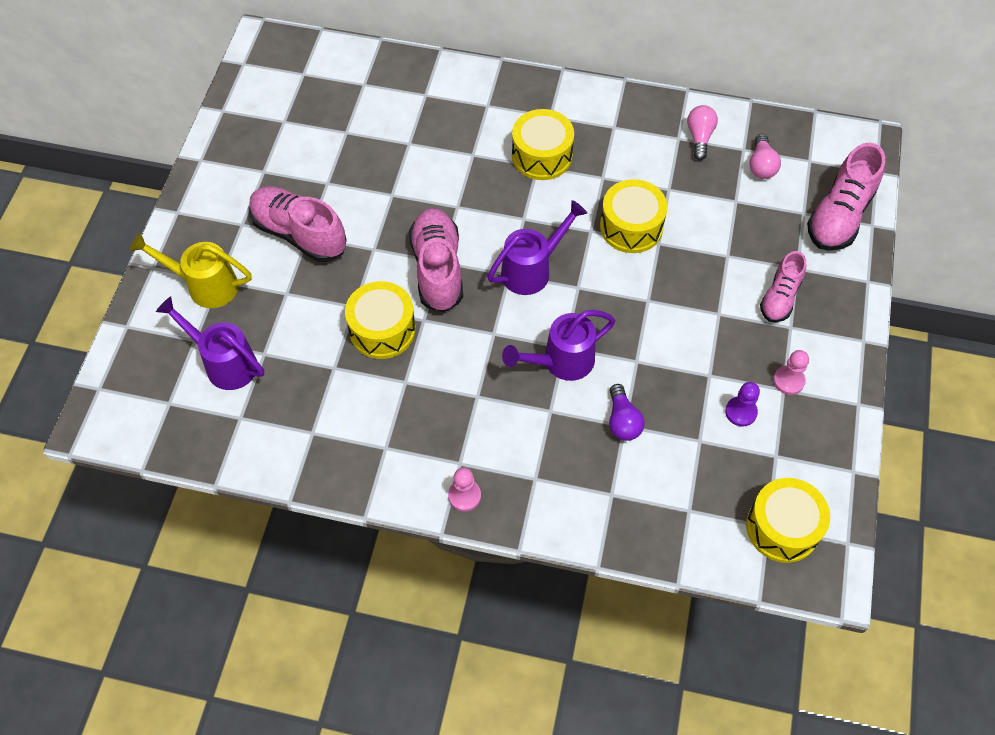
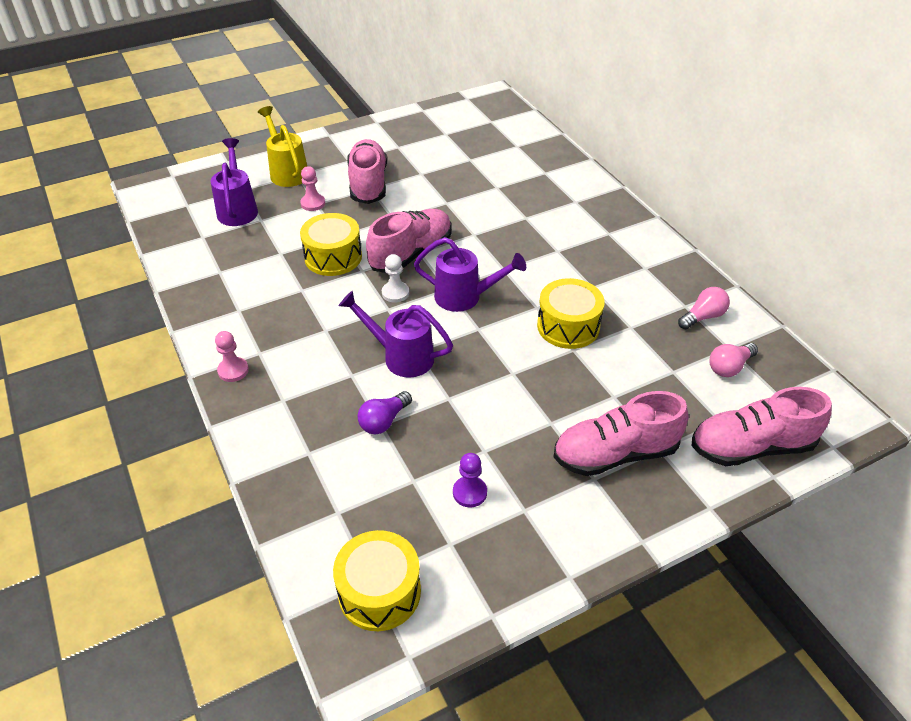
camera: 50 degrees right, 15 degrees down
yellow drum [512,109,574,180] -> none
pink shoe [760,251,806,322] -> pink shoe [554,391,689,476], size x1.61
pink pawn [773,350,809,395] -> pink pawn moved to [300,166,325,211]
none -> white pawn [382,254,409,303]

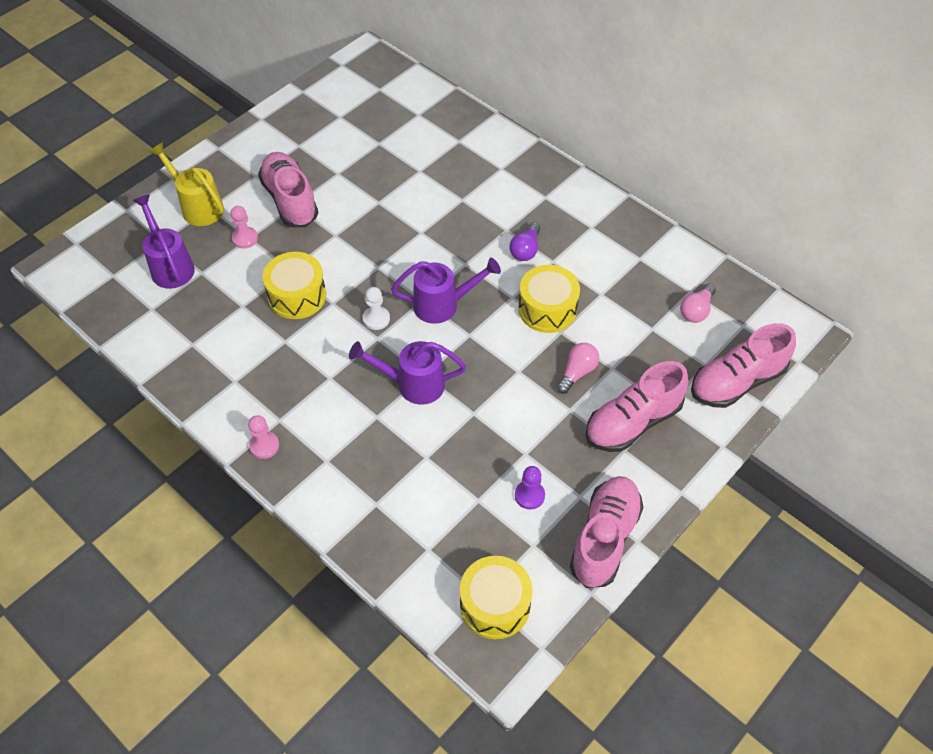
camera: 20 degrees left, 10 degrees up
purple light bulb [358,391,412,434] -> purple light bulb moved to [510,222,540,261]
pink shoe [366,209,451,273] -> pink shoe moved to [570,476,644,588]
pink light bulb [678,287,730,329] -> pink light bulb moved to [556,343,599,394]

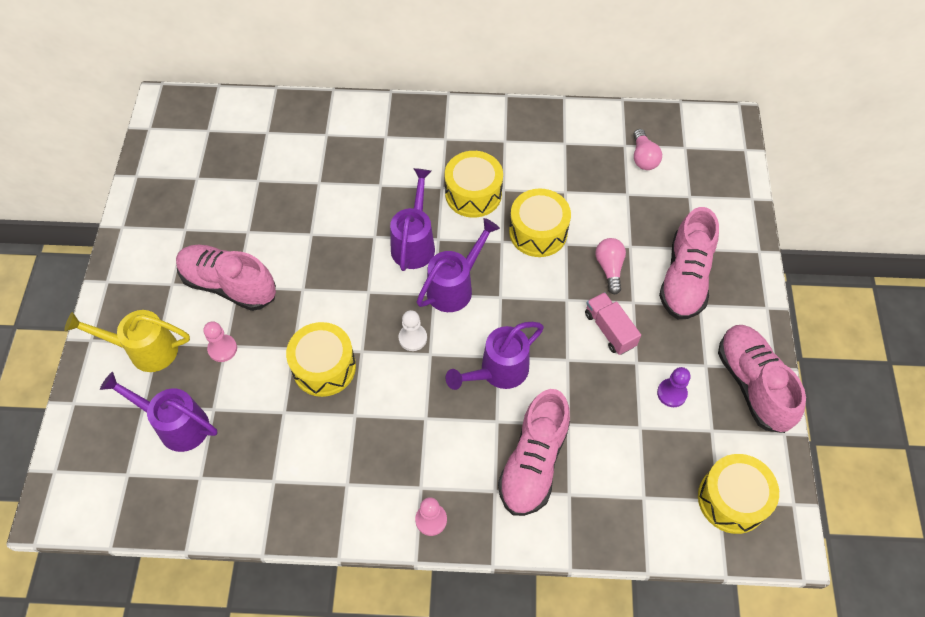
camera: 40 degrees left, 5 degrees up
purple light bulb [510,222,540,261] -> yellow drum [445,151,503,218]
pink shoe [691,323,796,408] -> pink shoe moved to [498,389,570,516]
none -> purple watering can [390,168,435,271]
none -> pink truck [585,292,641,355]

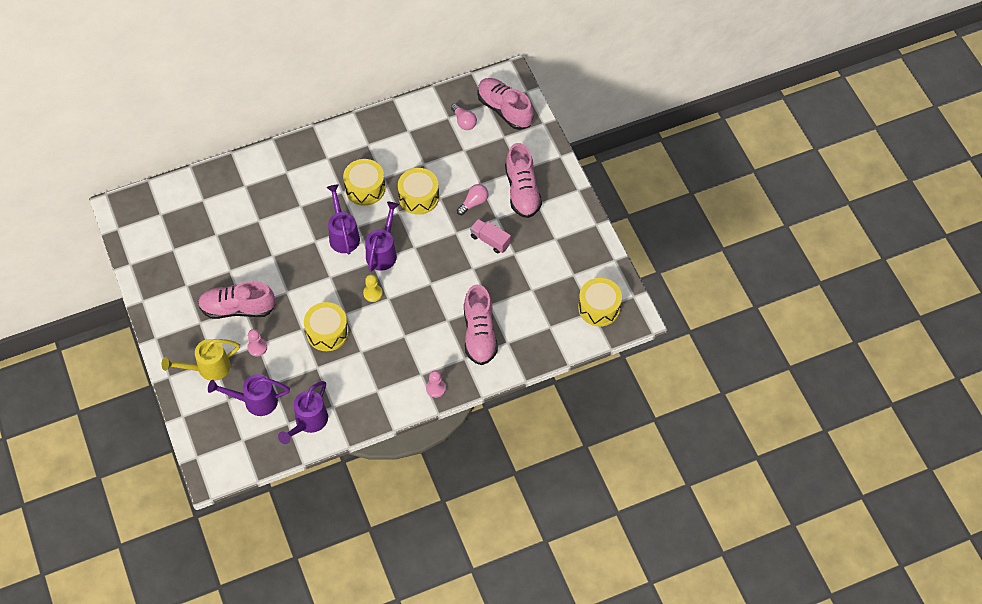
camera: 25 degrees left, 0 degrees up
white pawn [398,310,427,351] -> yellow pawn [363,274,383,302]
purple watering can [446,322,544,390] -> purple watering can moved to [278,381,328,444]
pink light bulb [595,238,626,295] -> pink light bulb turned 75 degrees clockwise [457,184,489,215]
purple pawn [657,367,690,407] -> none
pink shoe [718,325,806,433] -> pink shoe moved to [477,78,534,130]

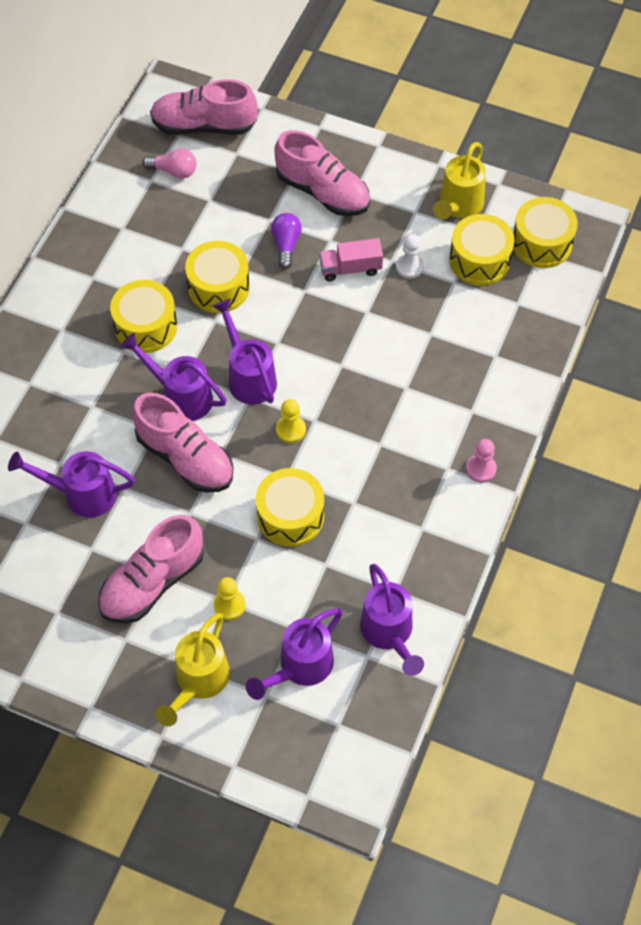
camera: 45 degrees left, 0 degrees up
pink pawn [247,329,267,356] -> yellow pawn [214,577,246,620]
pink light bulb [457,184,489,215] -> purple light bulb [271,213,302,269]
pink shoe [464,284,498,365] -> pink shoe moved to [132,393,233,493]
none -> purple watering can [8,451,135,518]
none -> white pawn [396,234,424,279]
none -> yellow watering can [433,142,486,220]
none -> yellow drum [449,214,515,285]

